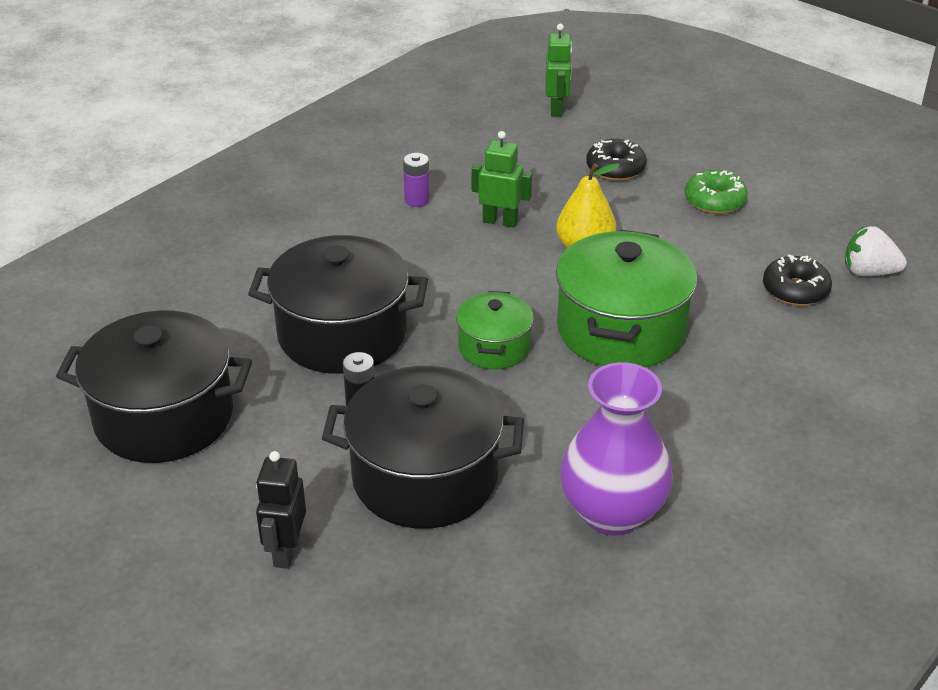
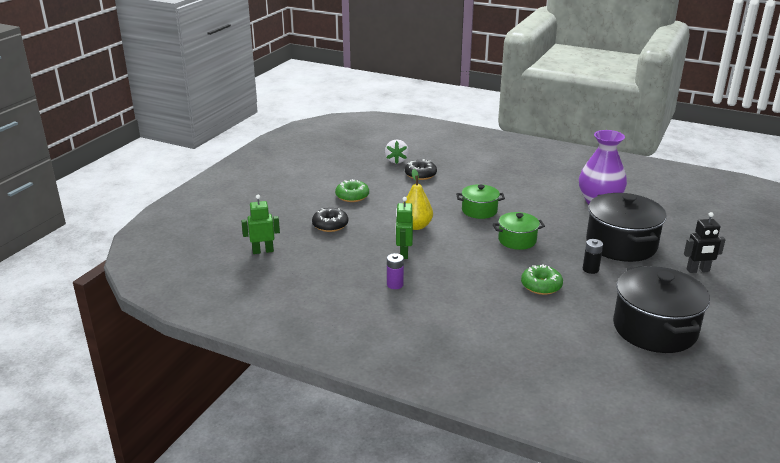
camera: 105 degrees left, 10 degrees down
black pot [248,235,428,374] -> green donut [521,265,563,295]
green pot [556,230,697,367] -> green pot [456,184,505,219], size x0.55

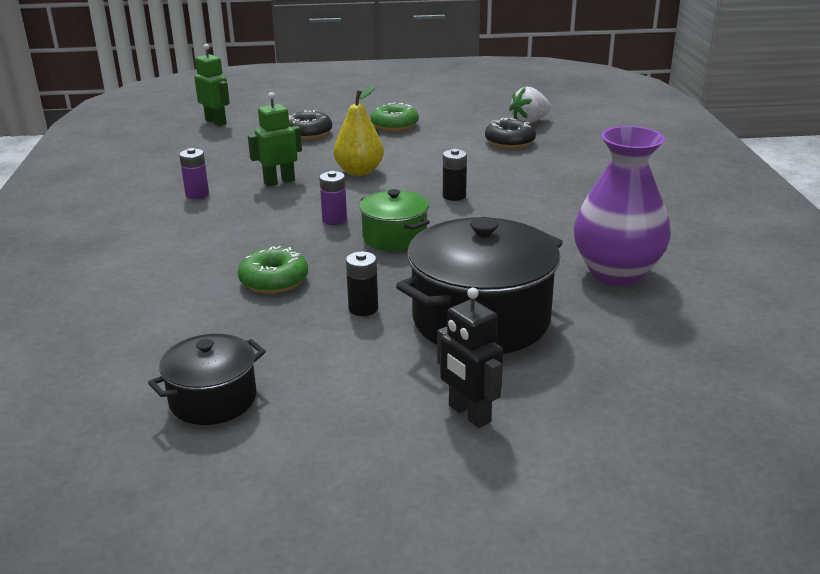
camera: 60 degrees right, 0 degrees up
green pot [456,184,505,219] -> black battery [443,149,467,201]
black pot [613,266,710,353] -> black pot [148,334,266,425], size x0.55
none -> purple battery [319,171,347,225]

